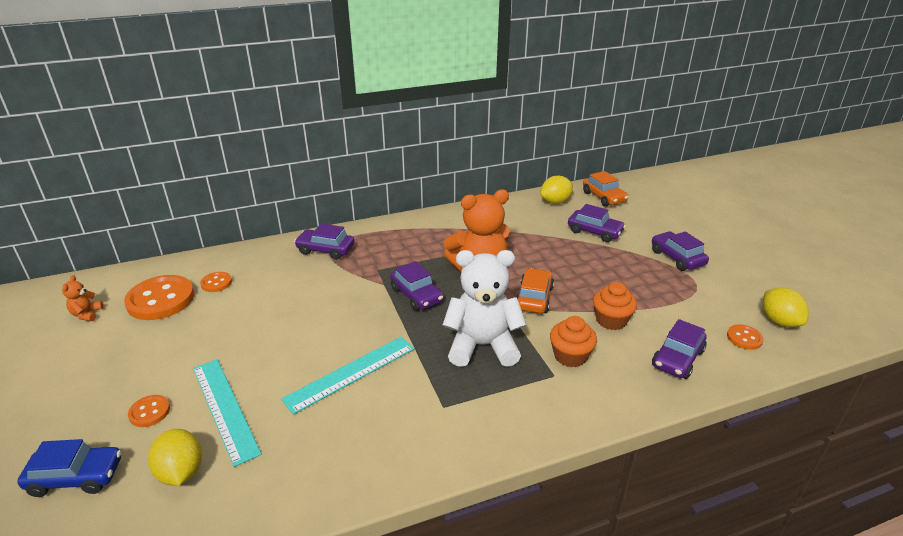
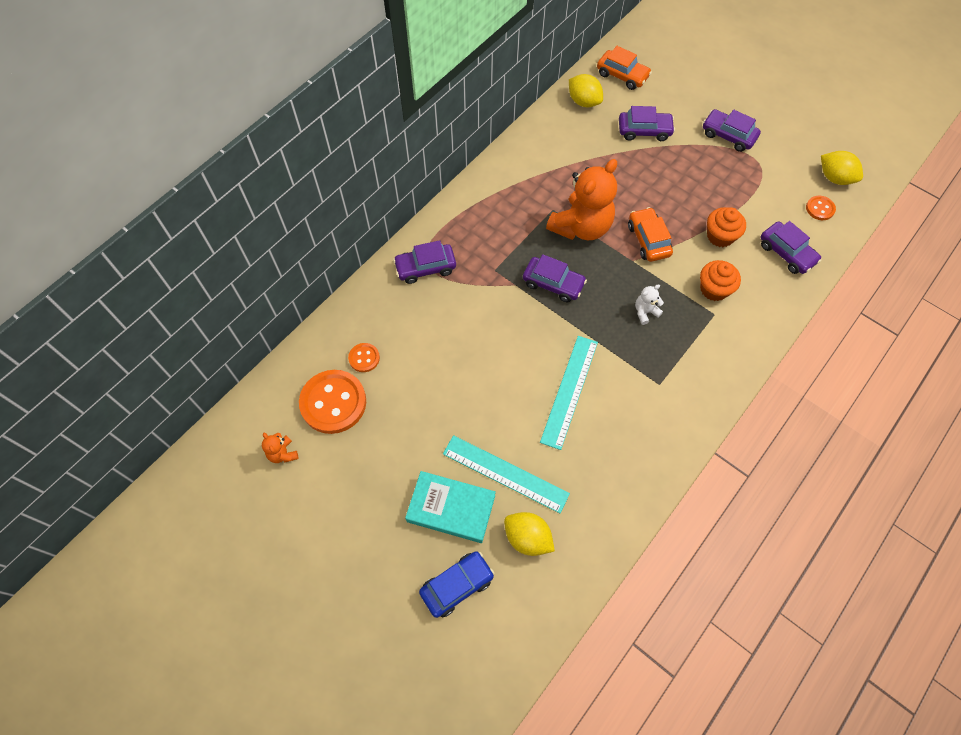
camera: 30 degrees left, 30 degrees up
orange button [128,395,170,427] -> turquoise book [405,471,496,543]
white teddy bear [443,250,527,367] -> white teddy bear [635,284,664,325], size x0.42
yellow lemon [540,176,573,204] -> yellow lemon turned 75 degrees counterclockwise [569,74,603,107]
purple car [652,319,707,379] -> purple car turned 45 degrees counterclockwise [760,221,822,274]

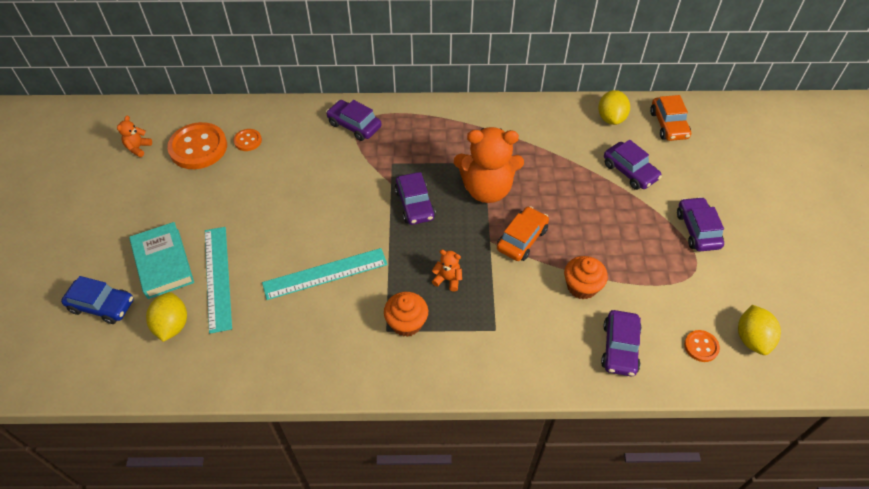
camera: 50 degrees right, 10 degrees down
white teddy bear [635,284,664,325] -> orange teddy bear [432,250,462,292]
orange cupcake [700,260,741,301] -> orange cupcake moved to [384,292,428,337]

